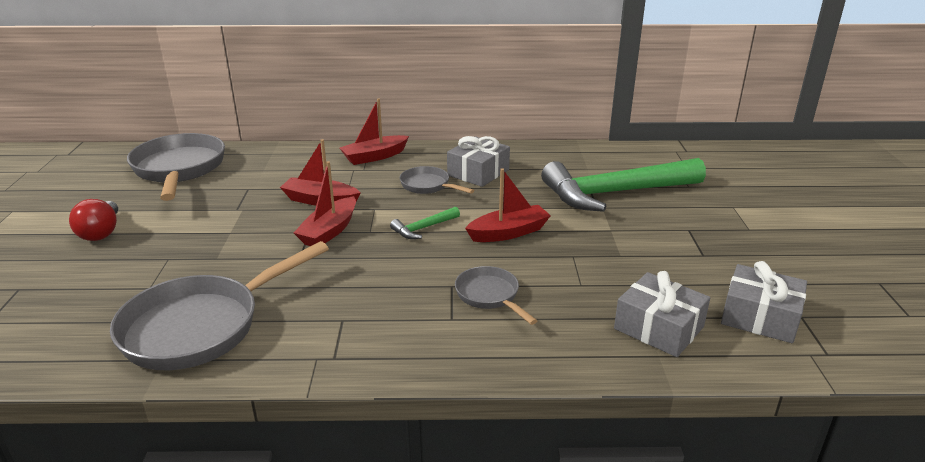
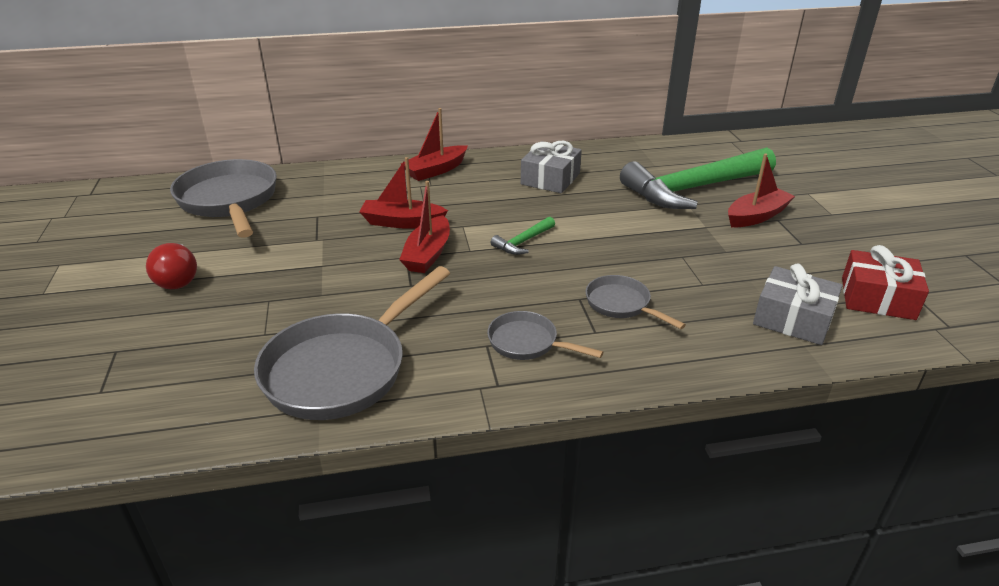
camera: 10 degrees left, 5 degrees up
grey pan [400,166,474,194] -> grey pan moved to [487,311,603,360]
red boat [465,168,551,242] -> red boat moved to [728,154,795,227]
grey gift [721,261,807,343] -> red gift [842,245,929,320]

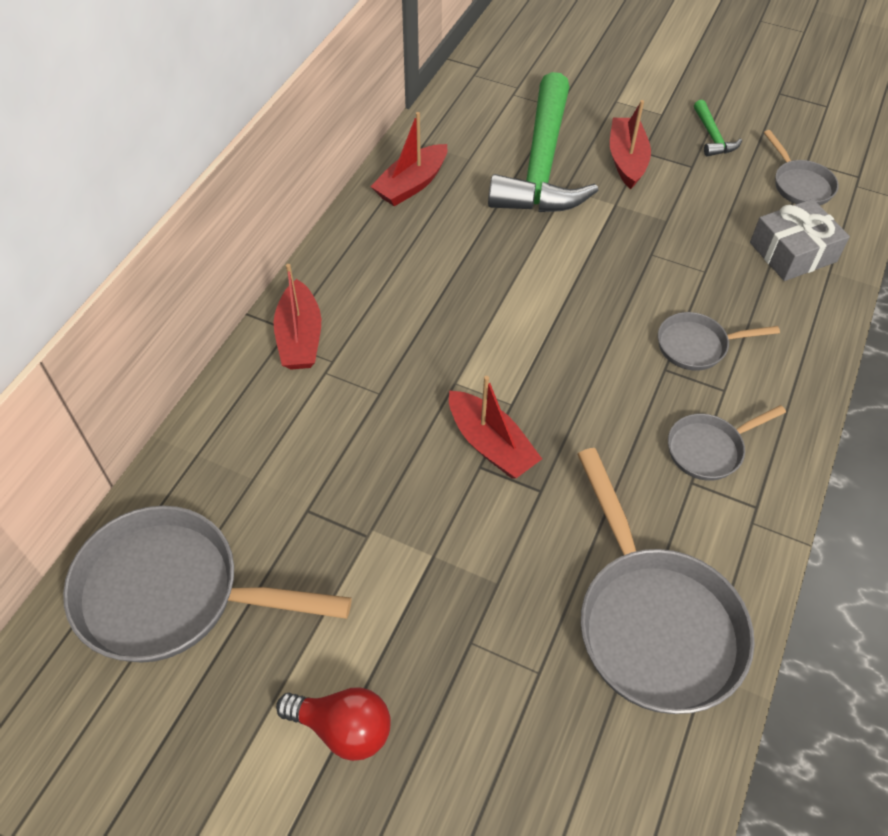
camera: 55 degrees left, 20 degrees up
red boat [359,157,448,229] -> red boat moved to [370,112,447,206]
green hammer [491,217,555,255] -> green hammer moved to [694,100,742,156]
grey gift [521,141,582,193] -> none
red gift [842,245,929,320] -> grey pan [764,130,839,205]

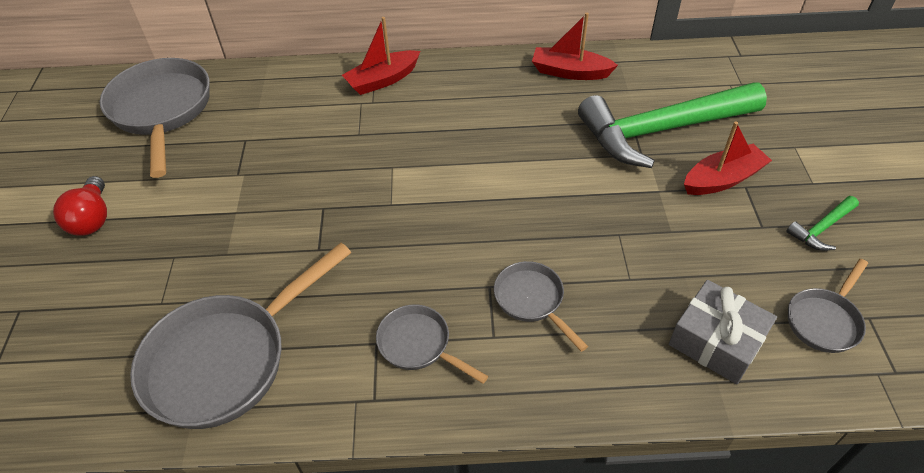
camera: 65 degrees right, 5 degrees down
red boat [449,376,542,478] -> none

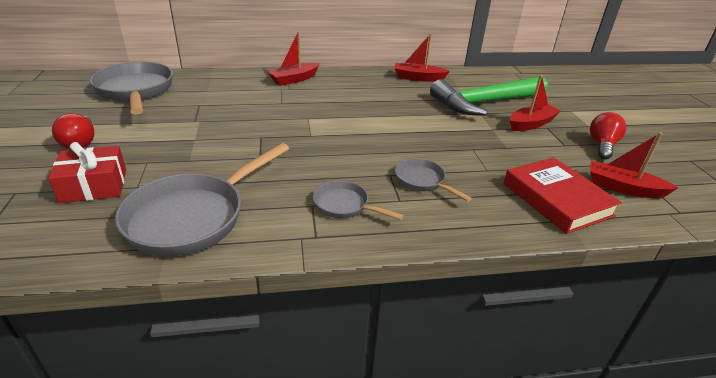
camera: 10 degrees left, 15 degrees down
grey gift [669,280,777,384] -> red book [504,157,622,234]
green hammer [786,196,859,251] -> red light bulb [590,112,626,159]
grey pan [788,259,868,353] -> red boat [590,132,678,199]
none -> red gift [48,142,126,203]

